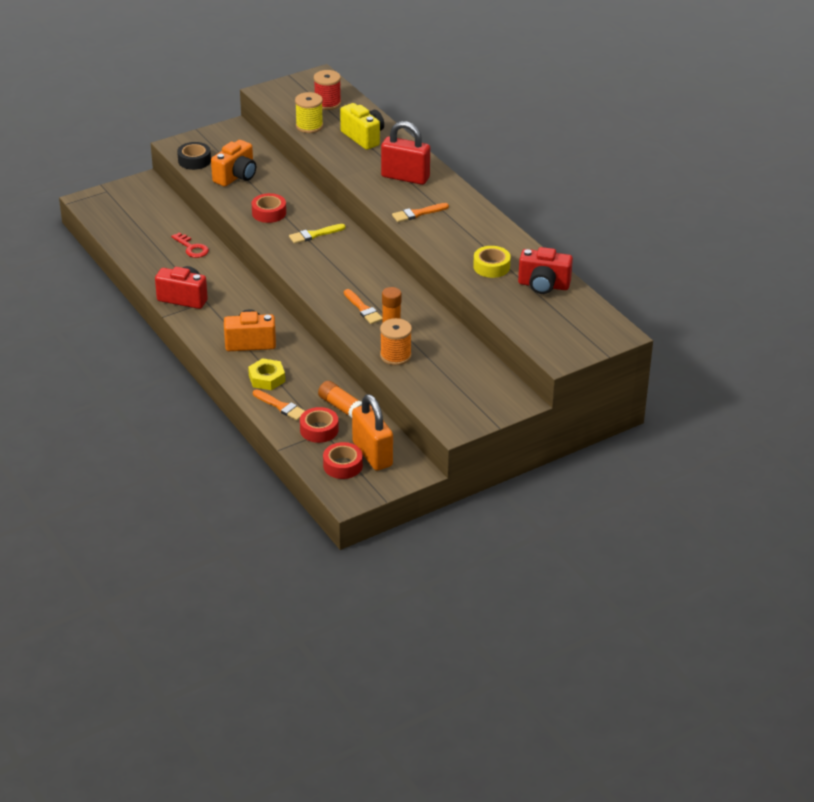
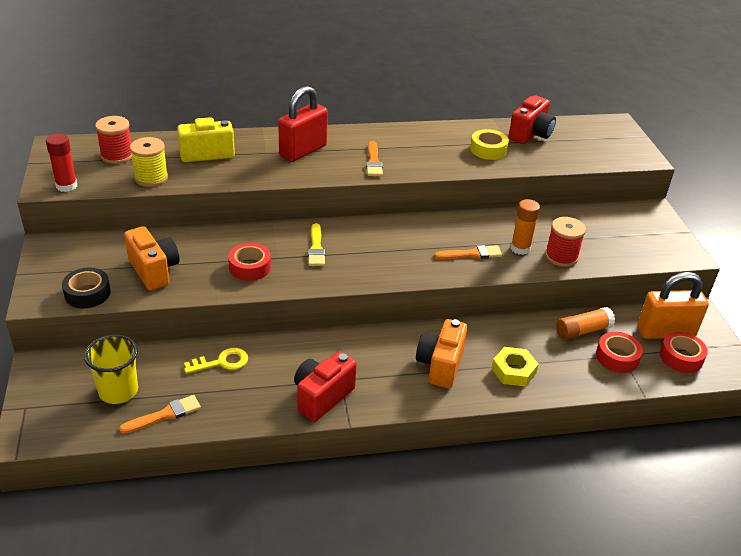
camera: 70 degrees left, 0 degrees up
red key [171,232,209,258] -> yellow key [184,348,248,374]
orange brush [253,389,305,421] -> orange brush moved to [119,395,201,434]
orange spool [380,318,412,365] -> red spool [545,217,586,267]
none -> red glue stick [46,133,77,192]
none -> yellow cup [84,335,138,404]

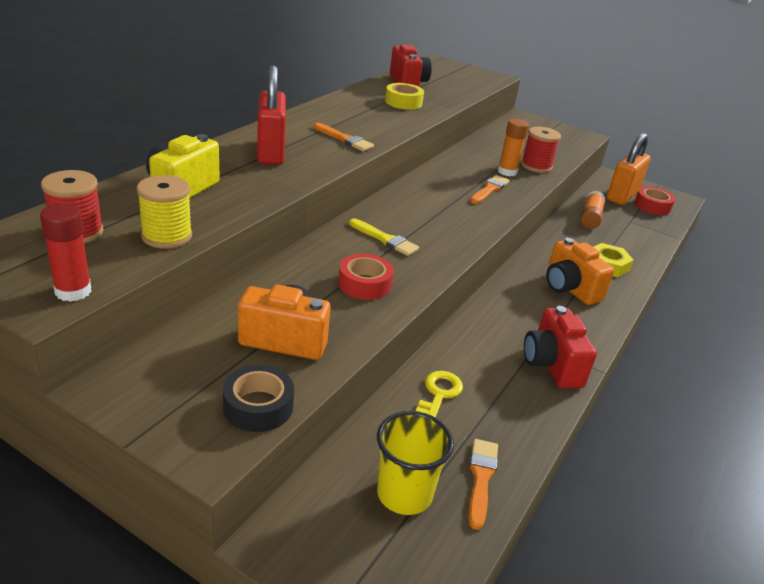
camera: 50 degrees left, 5 degrees down
red tape [596,332,643,373] -> none

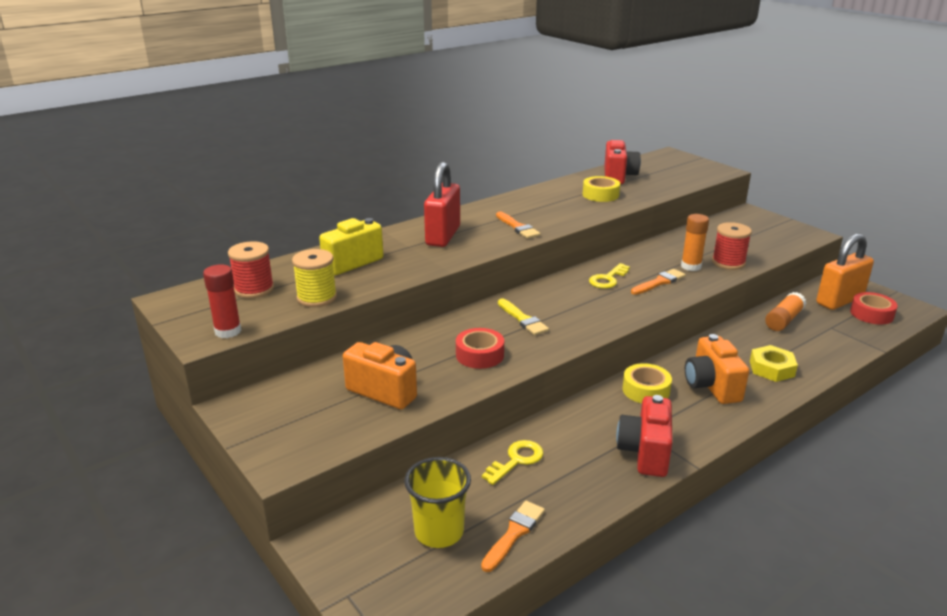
camera: 25 degrees right, 5 degrees down
black tape [223,365,294,432] -> none
none -> yellow key [589,263,630,289]
none -> yellow tape [622,363,672,403]

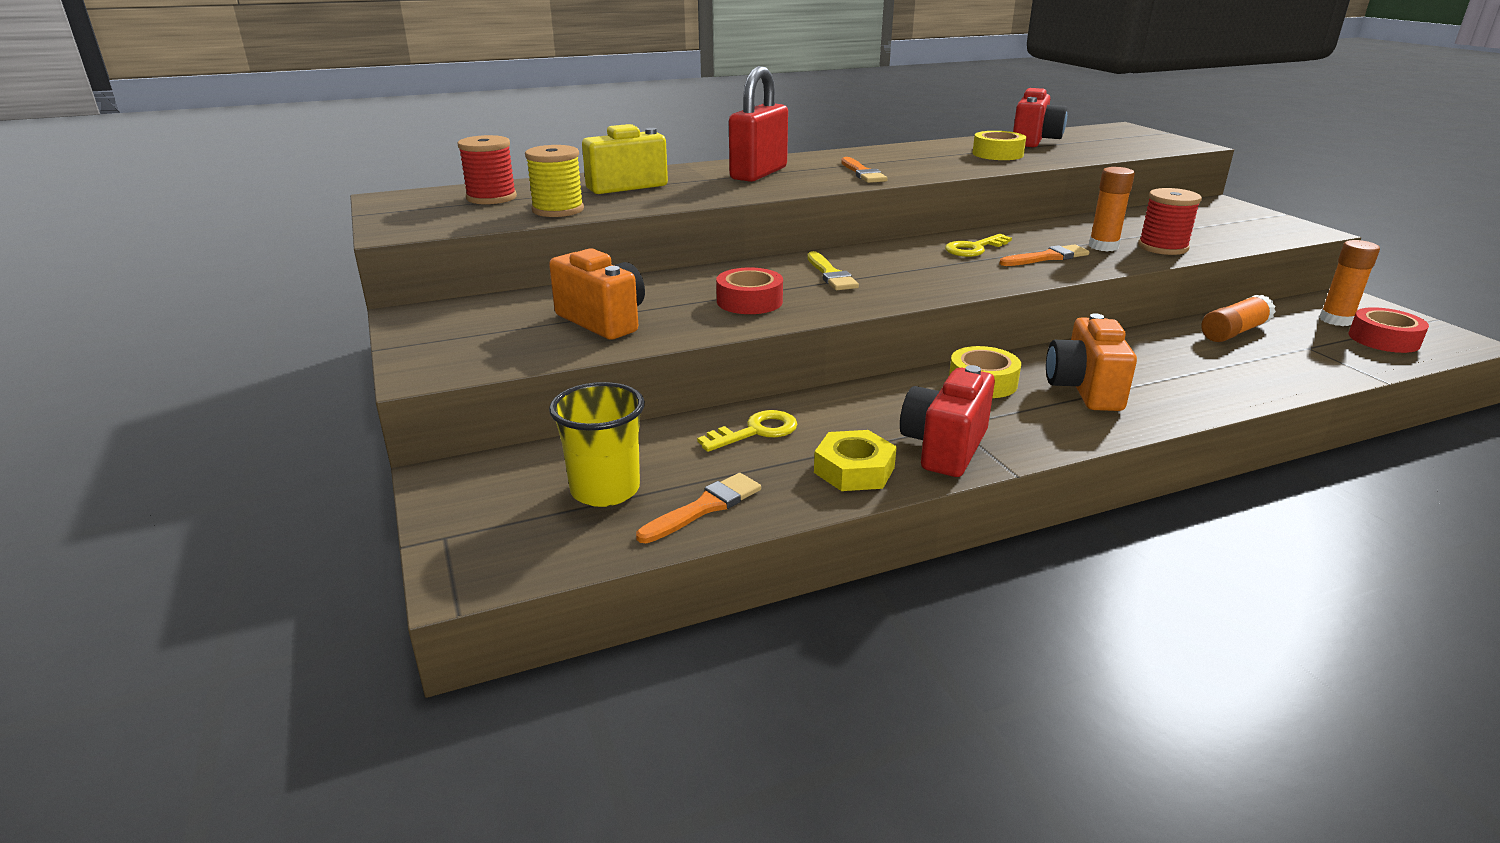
camera: 15 degrees right, 0 degrees up
red glue stick [203,264,242,338] -> none
yellow nut [750,345,798,382] -> yellow nut moved to [814,430,897,491]
orange padlock [816,234,874,310] -> orange glue stick [1319,240,1380,326]

